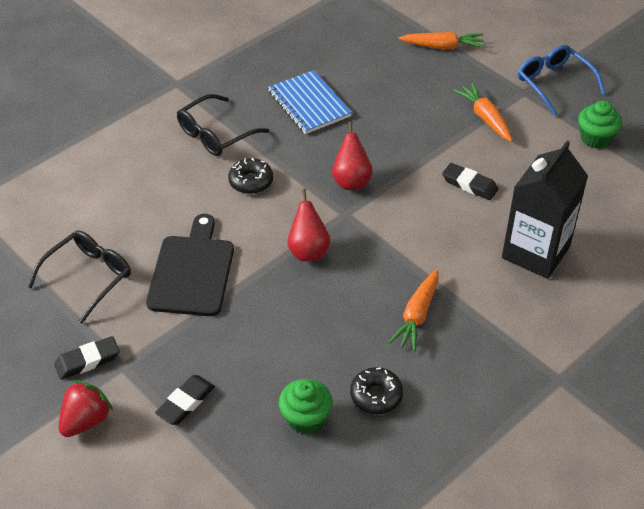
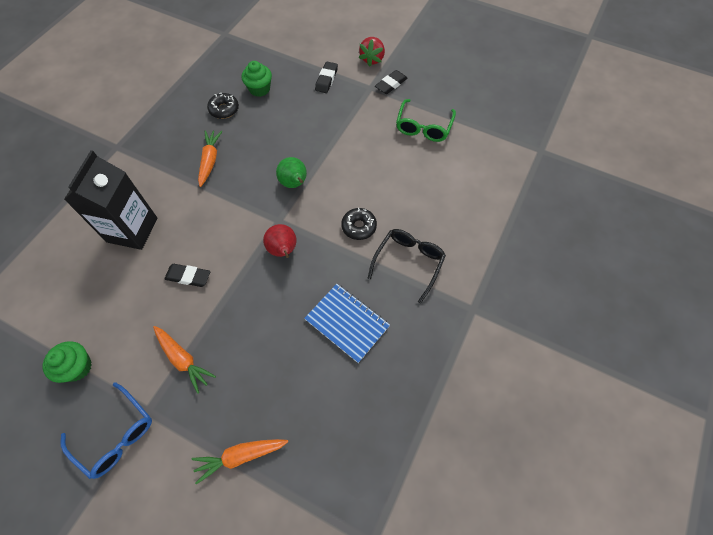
camera: 160 degrees right, 15 degrees up
black glasses [27,230,131,324] -> green glasses [396,99,456,142]
black cutting board [146,214,234,316] -> none
red pear [287,189,330,261] -> green pear [276,157,307,188]

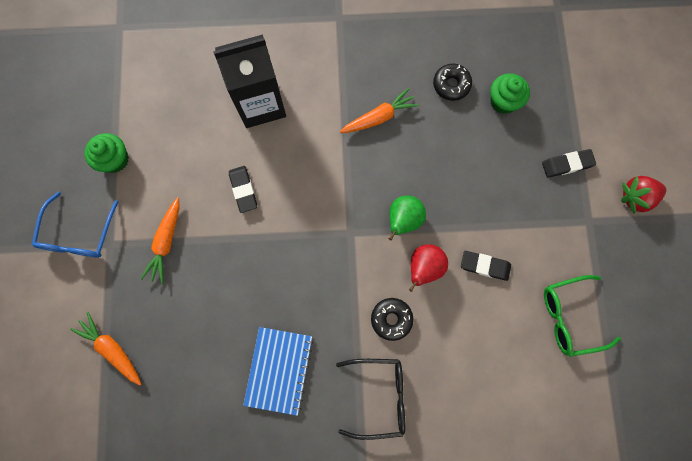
camera: 60 degrees right, 15 degrees up
red pear [263,224,297,258] -> red pear moved to [409,244,448,292]
black eraser [375,70,407,94] -> black eraser moved to [461,251,511,281]

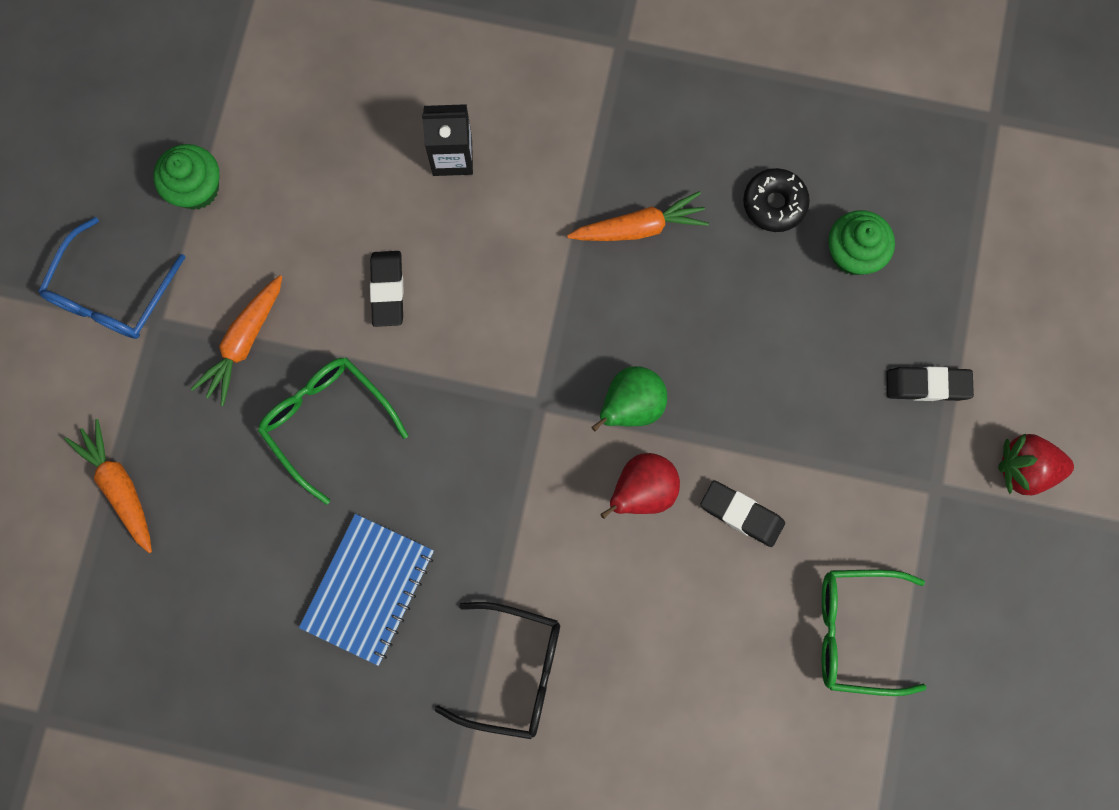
camera: 15 degrees right, 0 degrees up
black carton [213,34,286,128] -> black carton [422,104,473,176], size x0.57
black donut [371,298,414,341] -> none
none -> green glasses [258,357,408,505]

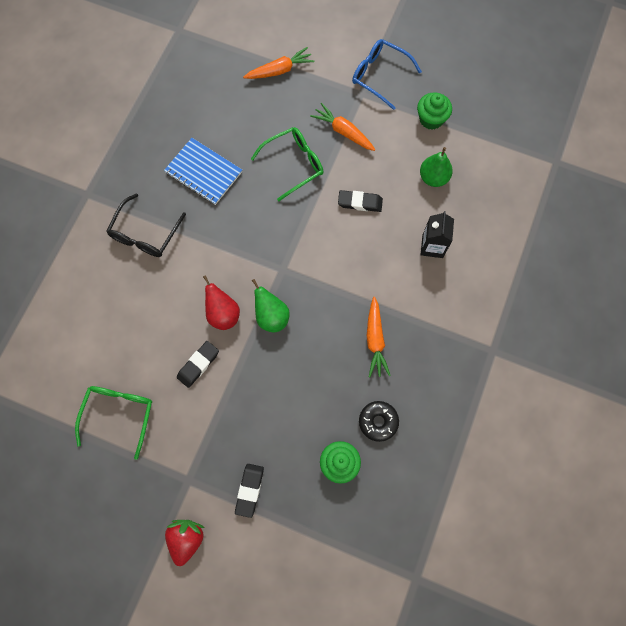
camera: 100 degrees right, 5 degrees down
none -> green pear [420,147,453,187]

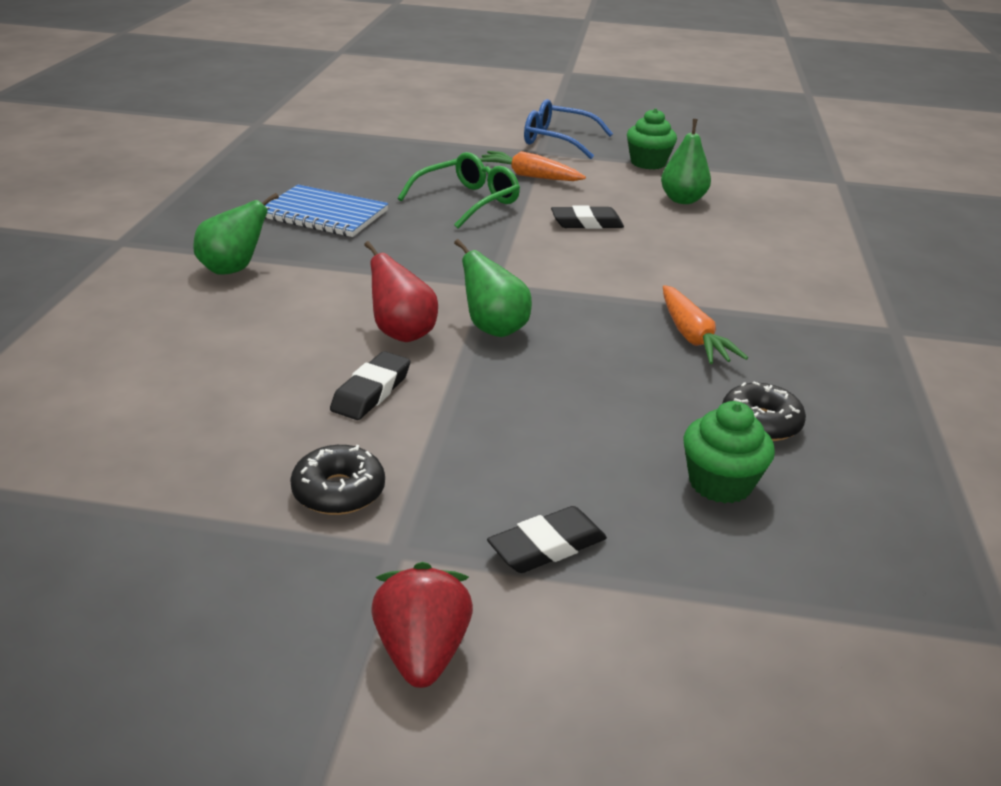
camera: 15 degrees left, 40 degrees down
green glasses [75,386,152,460] -> none
black glasses [106,193,186,257] -> green pear [193,193,279,275]
black eraser [235,464,264,518] -> black eraser turned 60 degrees clockwise [487,506,607,573]
orange carrot [243,47,314,79] -> none
black carton [421,211,454,258] -> none
none -> black donut [290,445,385,515]

